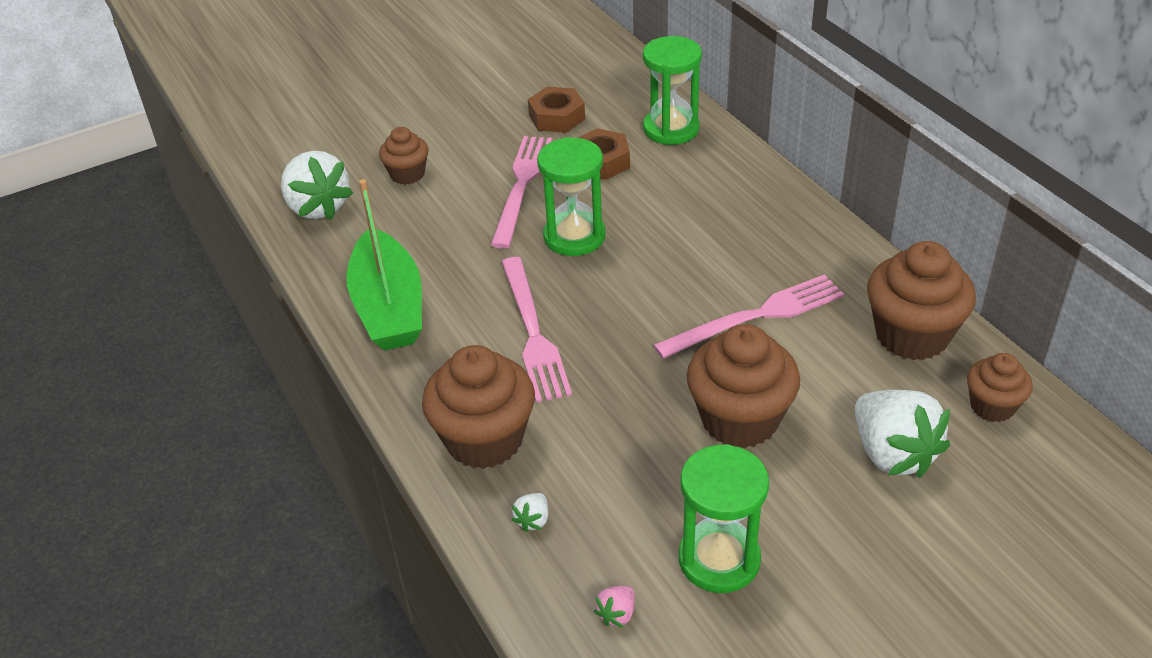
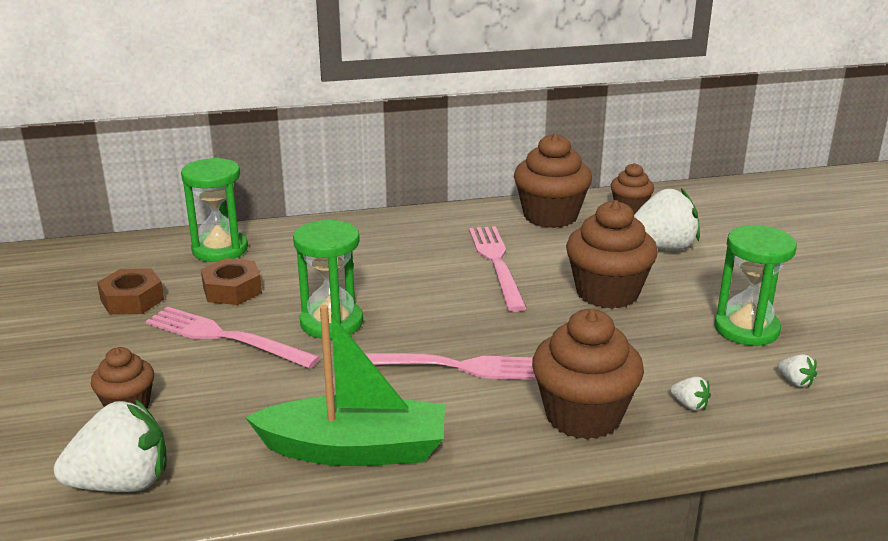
camera: 75 degrees left, 15 degrees down
pink strawberry [594,586,635,627] -> white strawberry [778,354,817,387]

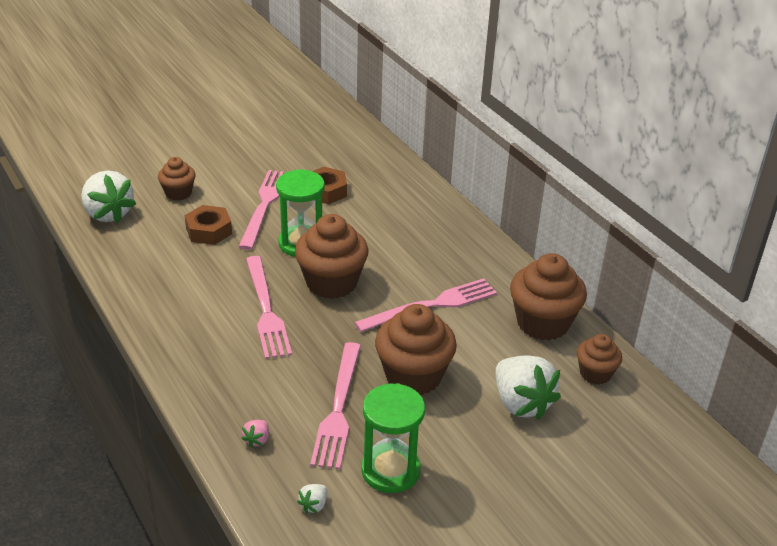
camera: 70 degrees right, 10 degrees up
brown nut [97,268,164,315] -> brown nut moved to [185,205,232,245]
green hourglass [181,158,248,262] -> none
green boat [245,305,445,466] -> none
brown cupcake [532,309,644,440] -> brown cupcake moved to [295,214,368,299]
white strawberry [671,377,711,411] -> pink strawberry [241,420,269,448]
none -> pink fork [310,342,361,470]

